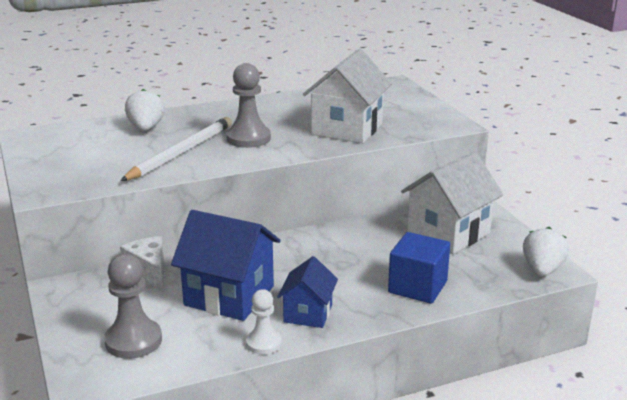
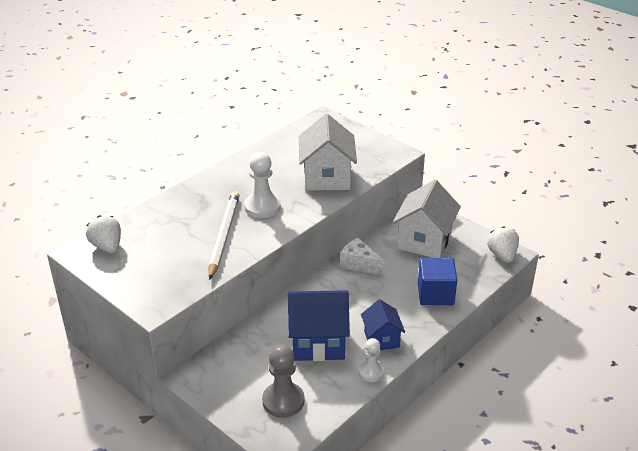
camera: 25 degrees left, 10 degrees up
white cheese [120,236,164,292] -> white cheese moved to [340,238,385,276]
white strawberry [125,89,165,131] -> white strawberry moved to [86,215,121,253]
grey pawn [226,63,271,148] -> white pawn [244,152,280,218]

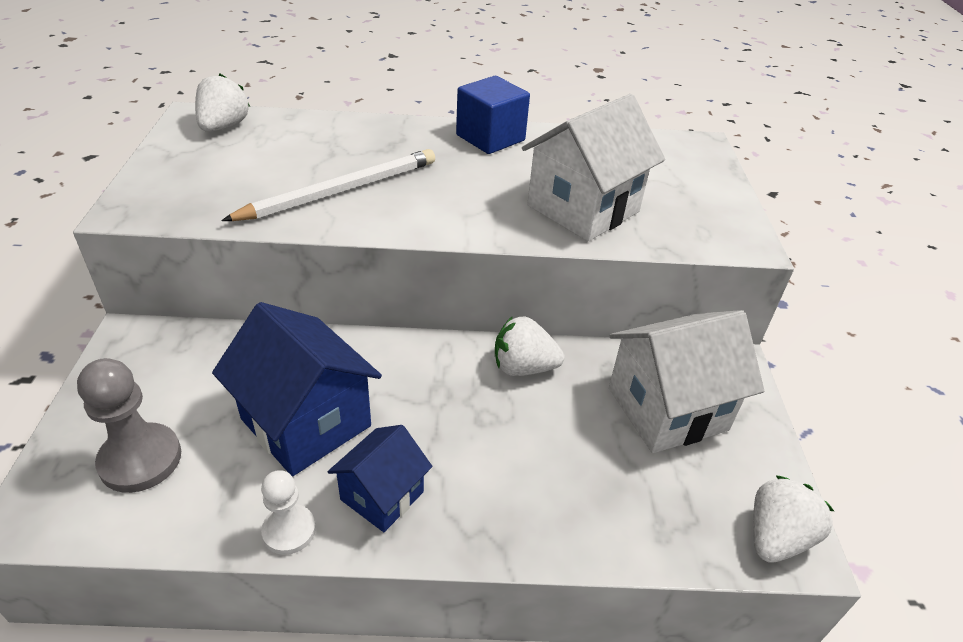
camera: 45 degrees right, 5 degrees up
white pawn [244,152,280,218] -> none
white cheese [340,238,385,276] -> white strawberry [495,316,565,376]
blue cube [418,258,457,305] -> blue cube moved to [456,76,530,154]

